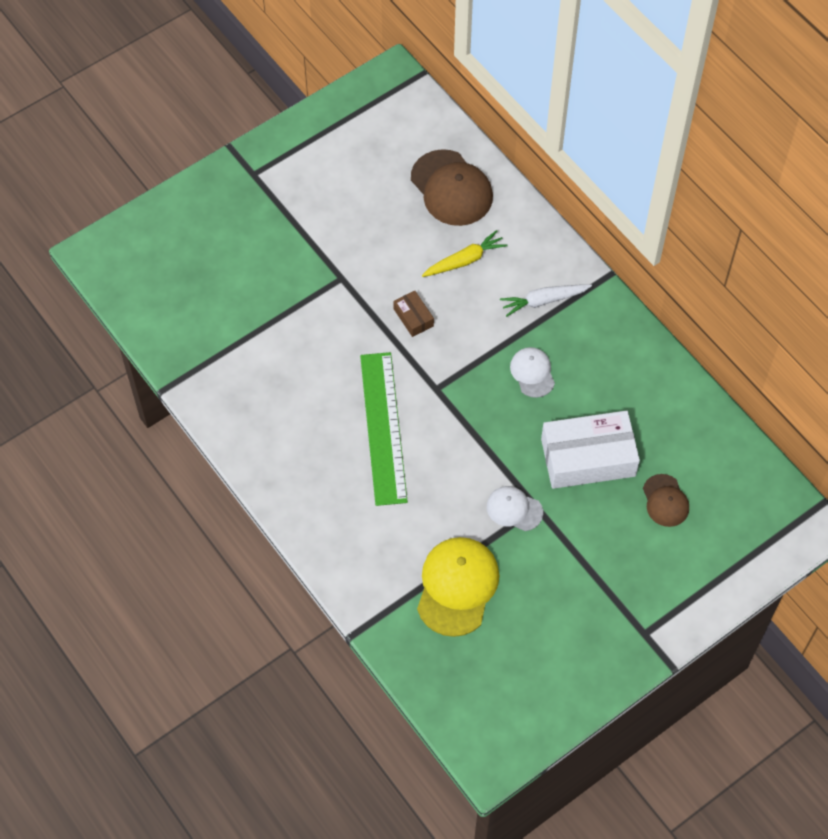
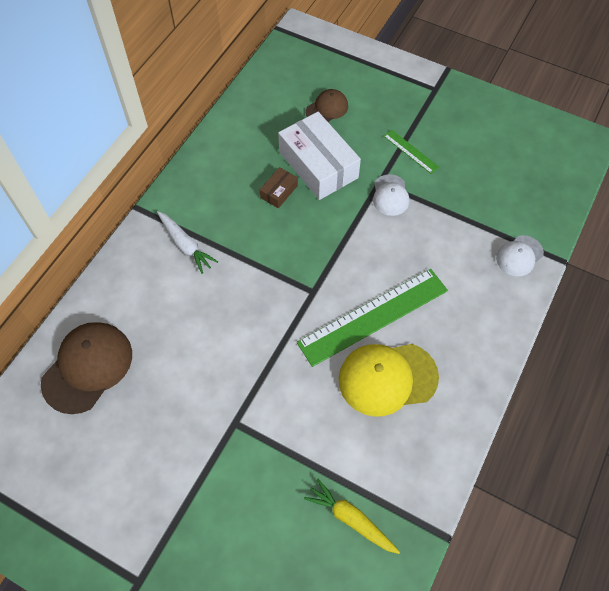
camera: 115 degrees left, 0 degrees up
brown box [393,291,434,337] -> brown box moved to [260,167,298,208]
yellow cap [417,537,499,637] -> yellow cap moved to [339,344,439,417]
yellow carrot [422,230,508,277] -> yellow carrot moved to [304,479,400,554]
white cap [510,347,555,398] -> white cap moved to [496,235,544,276]
none -> green ruler [384,130,439,174]

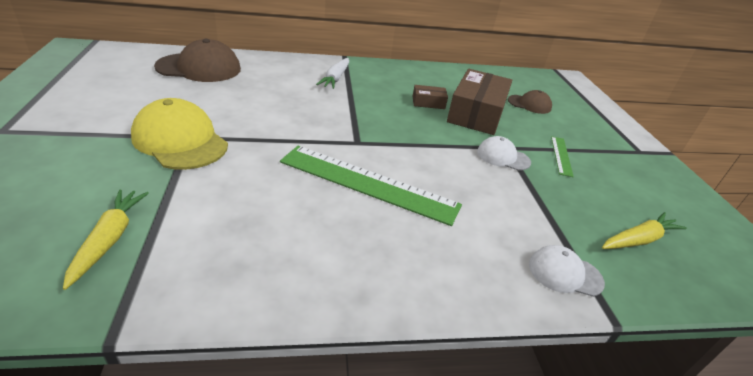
camera: 50 degrees right, 25 degrees down
white box [278,112,361,200] -> brown box [447,69,512,135]
yellow cap [339,344,439,417] -> yellow cap moved to [131,98,228,170]
white cap [373,174,409,216] -> white cap turned 60 degrees clockwise [477,136,531,171]
none -> yellow carrot [602,212,687,249]

